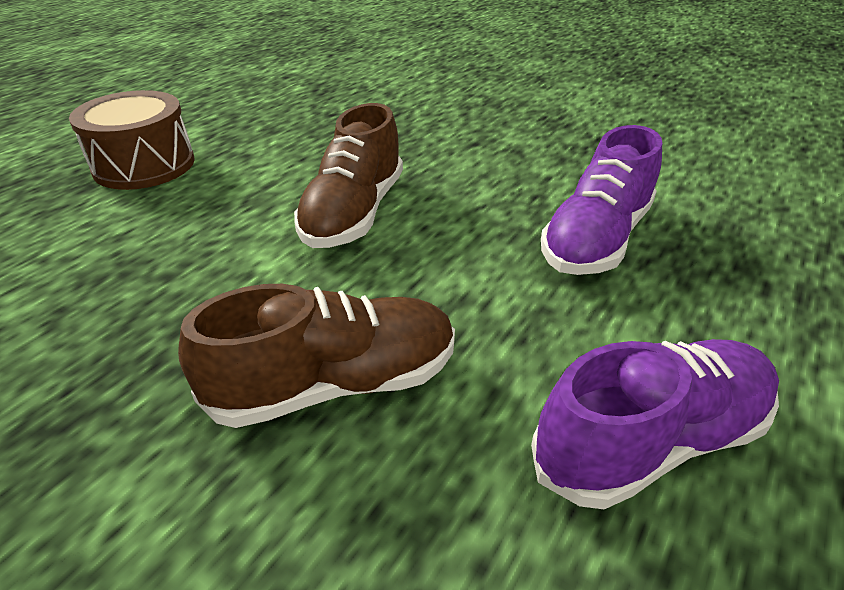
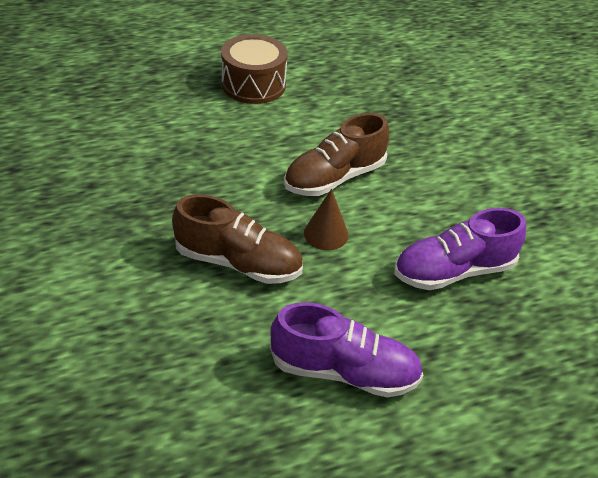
camera: 35 degrees right, 5 degrees up
none -> brown cone [304,189,348,250]

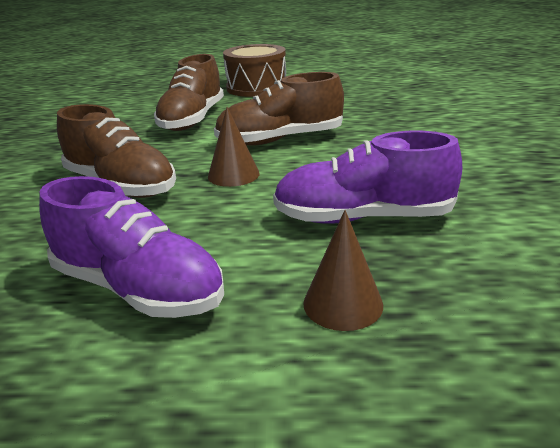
camera: 25 degrees right, 15 degrees down
none -> brown shoe [154,54,224,131]
none -> brown cone [303,210,383,331]

